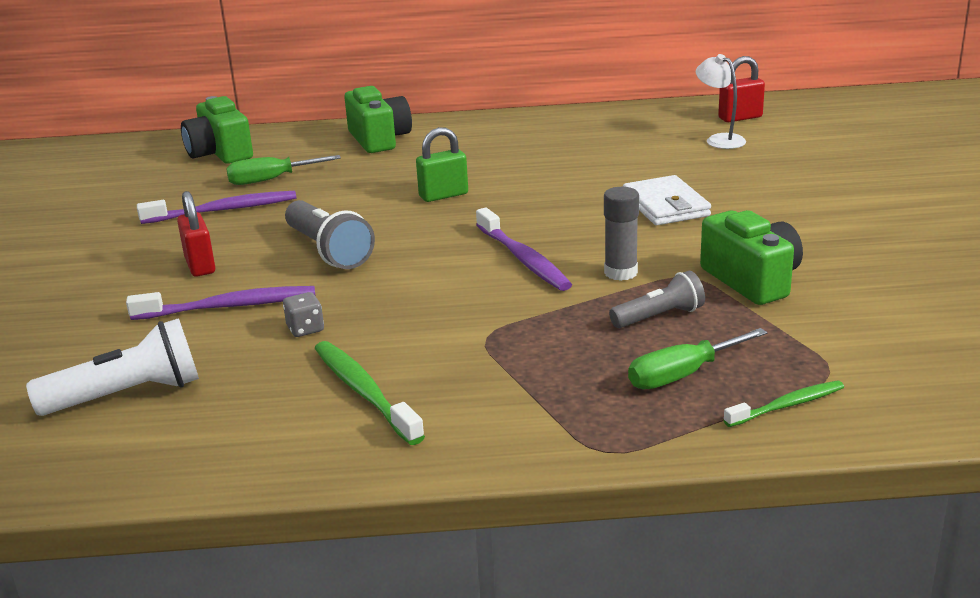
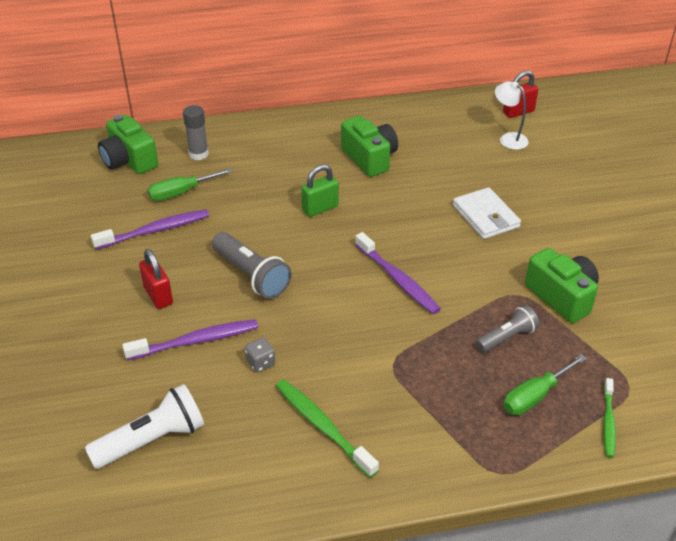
camera: 10 degrees left, 15 degrees up
green camera [344,86,412,153] -> green camera moved to [341,116,398,177]
grey glue stick [604,187,639,281] -> grey glue stick moved to [183,105,209,160]
green toothbrush [724,380,844,427] -> green toothbrush turned 135 degrees clockwise [603,378,616,458]

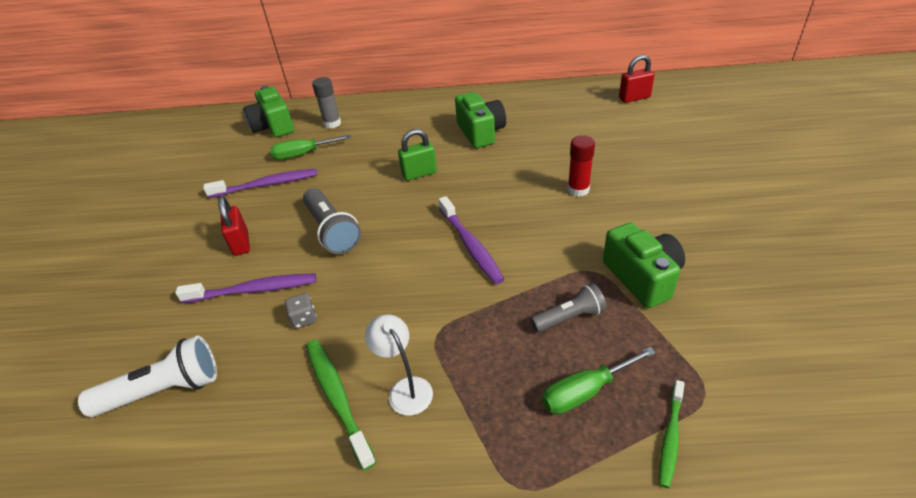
camera: 15 degrees right, 0 degrees up
white wallet [453,187,521,239] -> red glue stick [568,135,595,197]
white lamp [495,81,529,150] -> white lamp moved to [365,314,433,416]

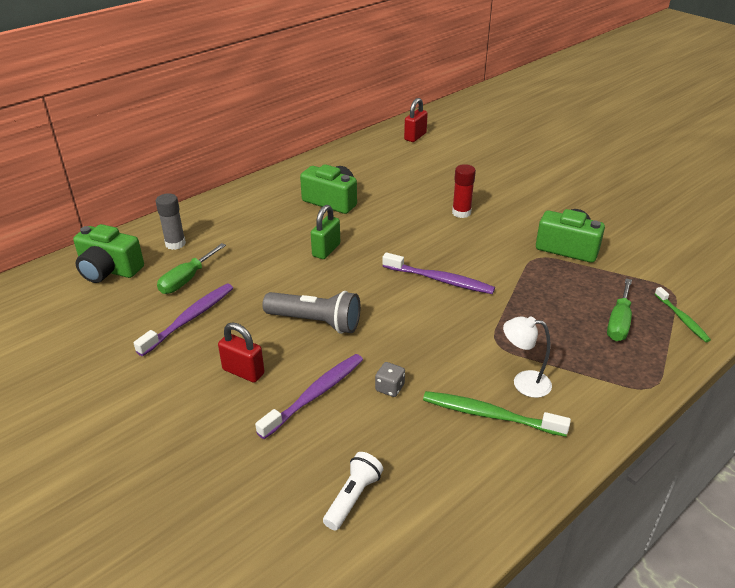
camera: 45 degrees left, 5 degrees down
white flashlight [78,335,217,417] -> white flashlight [323,452,383,530], size x0.64
grey flashlight [531,283,606,332] -> none

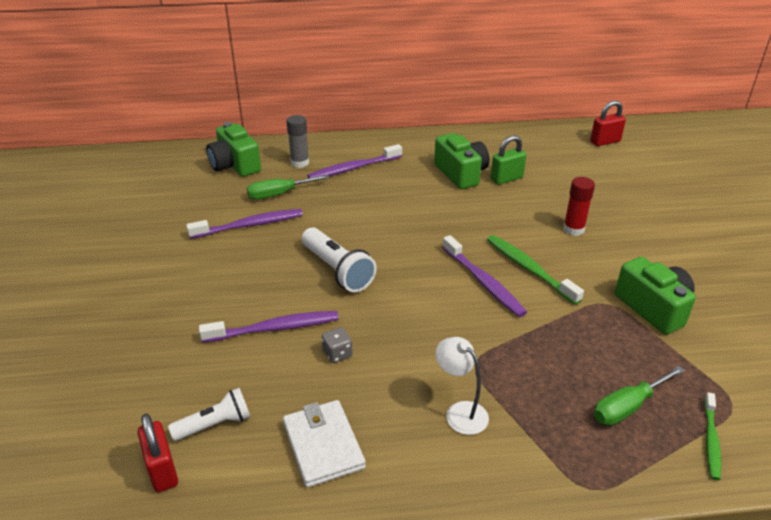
camera: 35 degrees right, 0 degrees up
red padlock [218,322,265,383] -> red padlock moved to [137,414,178,492]
grey flashlight [262,291,361,334] -> white flashlight [302,227,377,292]
green padlock [311,205,340,259] -> green padlock moved to [491,135,526,185]
green toothbrush [423,391,571,437] -> green toothbrush moved to [487,235,584,305]
none -> white wallet [283,400,366,488]
none -> purple toothbrush [307,144,402,179]

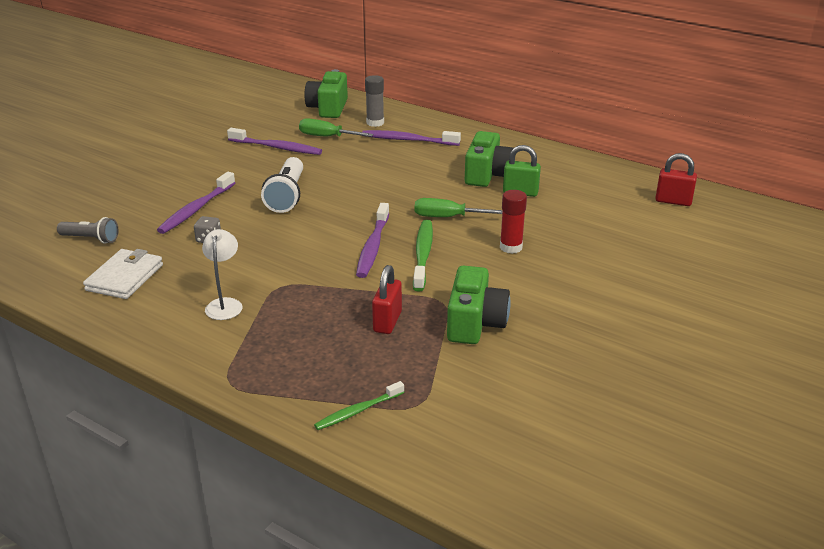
camera: 40 degrees right, 5 degrees down
red padlock [137,414,178,492] -> red padlock moved to [372,265,402,334]
white flashlight [168,388,251,441] -> grey flashlight [57,217,118,244]
purple toothbrush [199,311,339,343] -> purple toothbrush turned 90 degrees clockwise [157,172,235,234]
green screwdriver [594,366,685,426] -> green screwdriver moved to [415,198,503,217]

